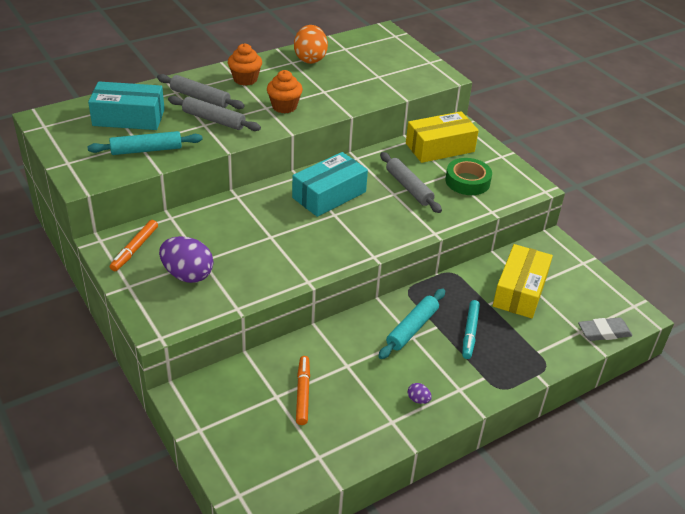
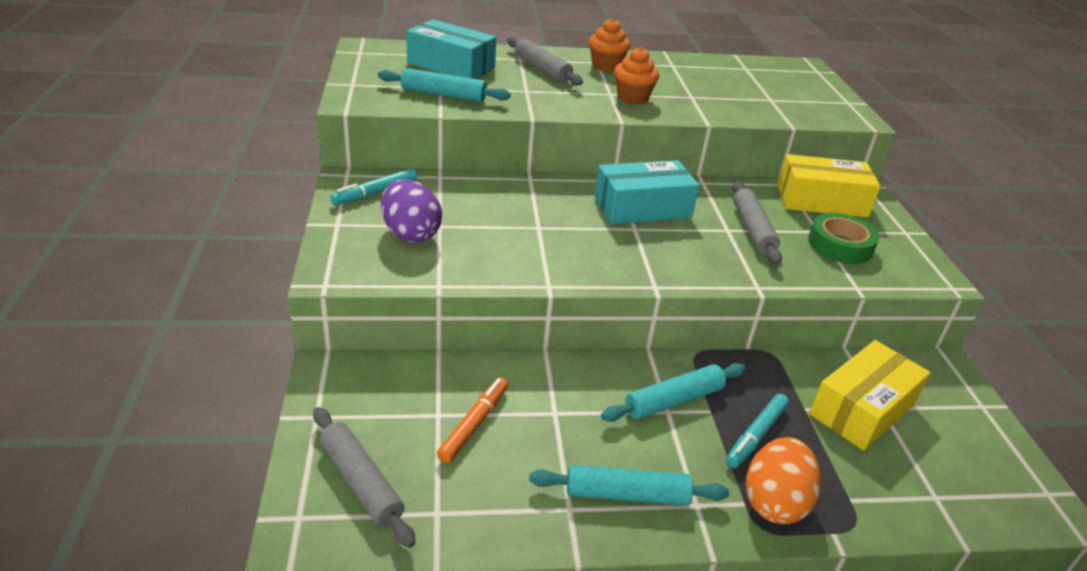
camera: 25 degrees right, 5 degrees down
orange marker [110,220,158,271] -> turquoise marker [330,168,417,205]
grey rolling pin [168,96,261,131] -> grey rolling pin moved to [313,407,415,548]
orange egg [294,25,328,64] -> orange egg moved to [746,437,821,524]
purple egg [408,383,432,404] -> turquoise rolling pin [529,465,729,506]
grey eraser [578,317,632,341] -> none

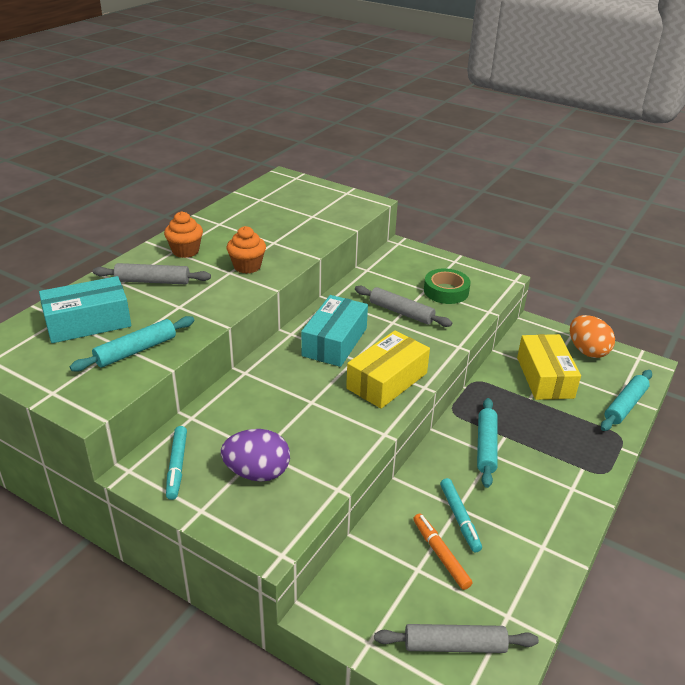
camera: 50 degrees left, 0 degrees up
turquoise rolling pin [529,465,729,506] -> turquoise rolling pin moved to [601,370,652,431]
turquoise marker [726,394,789,468] -> turquoise marker moved to [440,478,482,552]
orange egg [746,437,821,524] -> orange egg moved to [570,315,615,358]
yellow box [777,154,881,218] -> yellow box moved to [346,330,430,409]

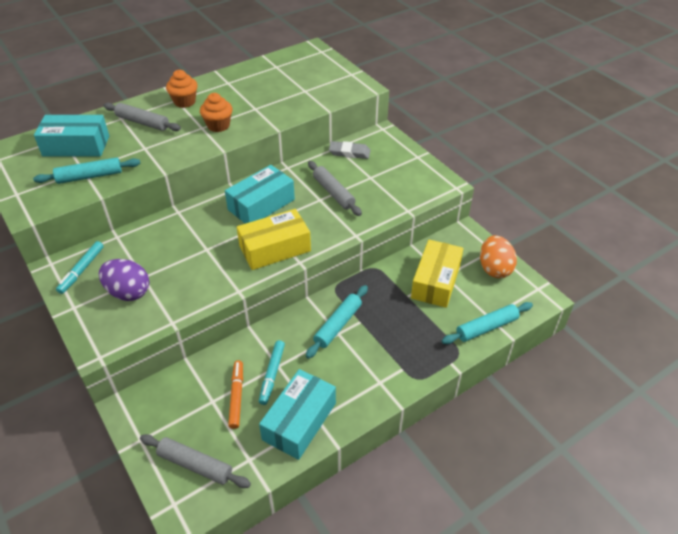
camera: 25 degrees right, 10 degrees up
green tape [424,268,471,304] -> none
none -> turquoise box [259,369,336,460]
none -> grey eraser [329,141,371,159]

